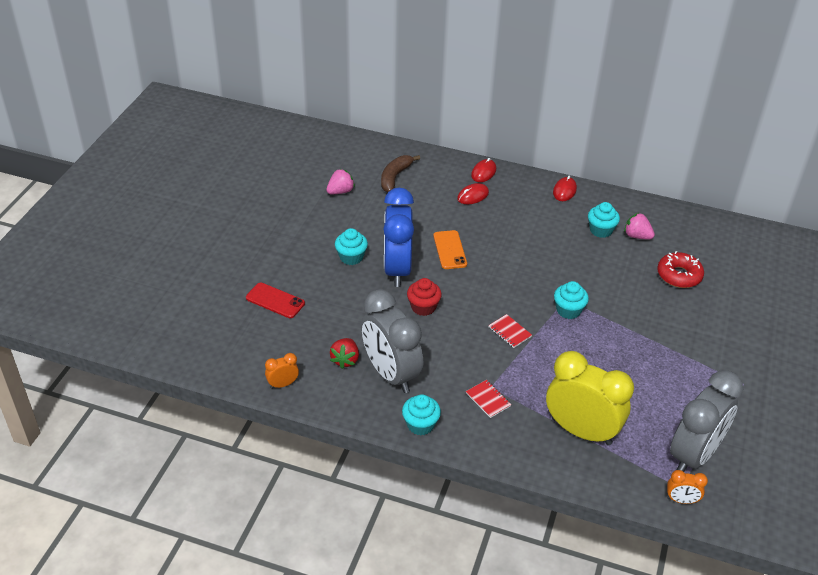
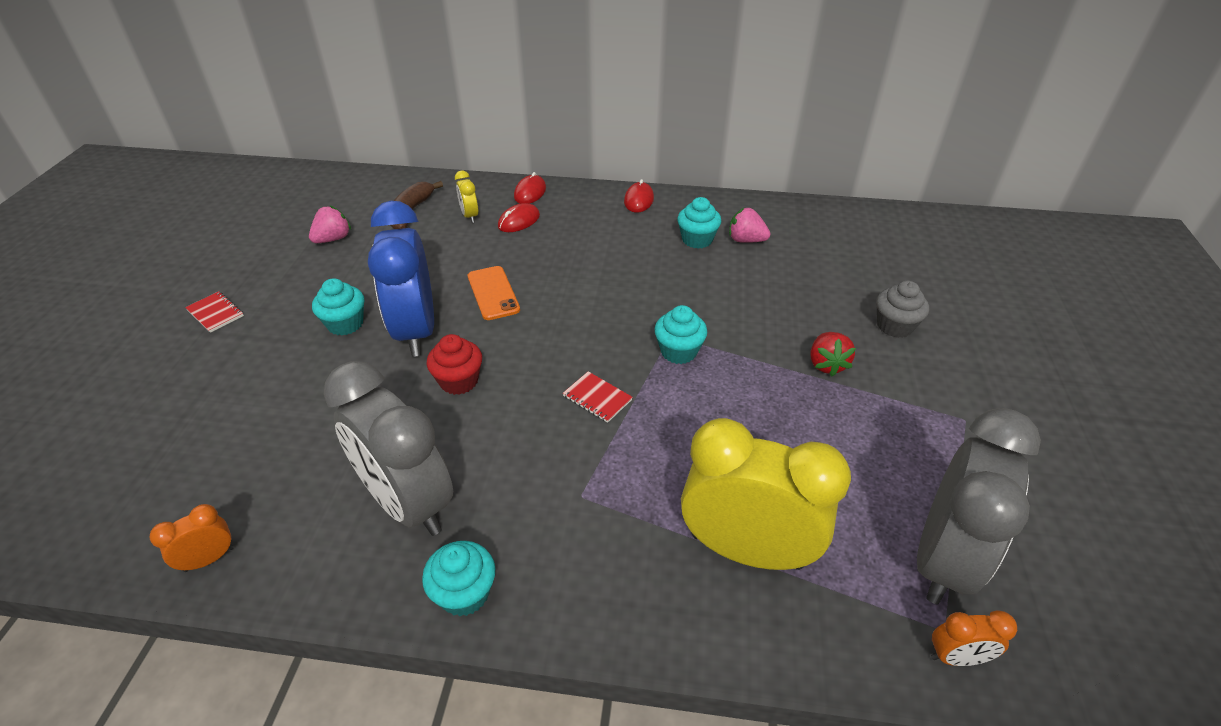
camera: 10 degrees left, 0 degrees up
red phone [246,283,305,318] -> none
red strawberry [330,338,359,369] -> red strawberry moved to [811,332,856,376]
red notebook [466,380,512,418] -> red notebook moved to [185,291,244,333]
red donut [657,251,704,288] -> none
none -> yellow clock [455,171,478,223]
none -> grey cupcake [876,281,929,338]

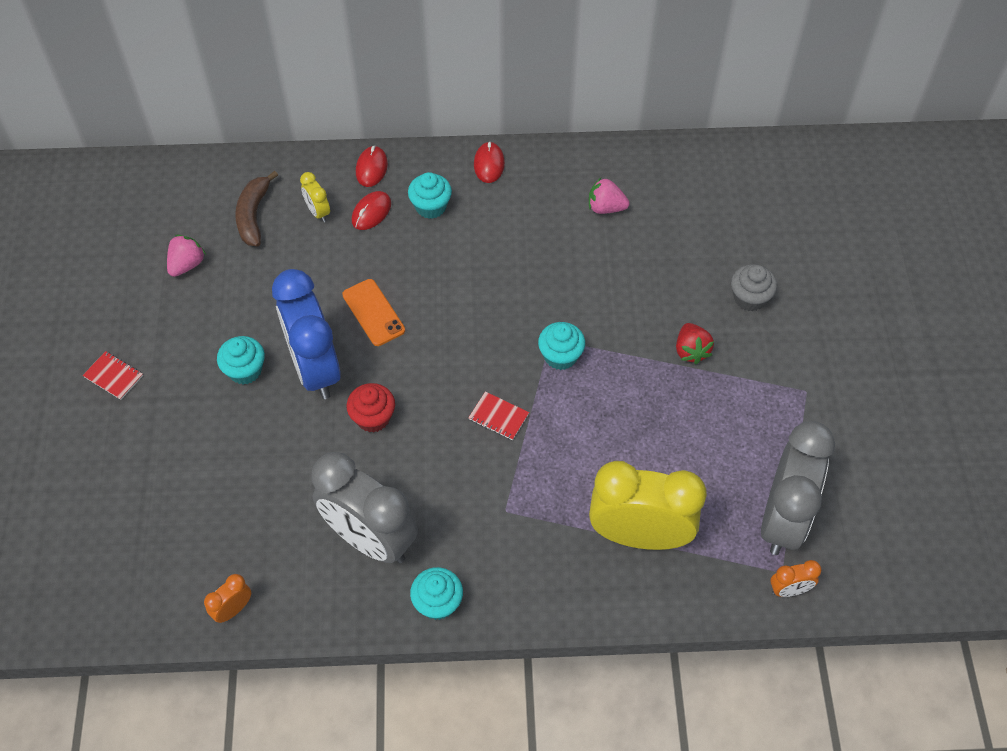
camera: 10 degrees left, 15 degrees up
turquoise cupcake [677,197,721,249] -> turquoise cupcake moved to [408,172,452,219]

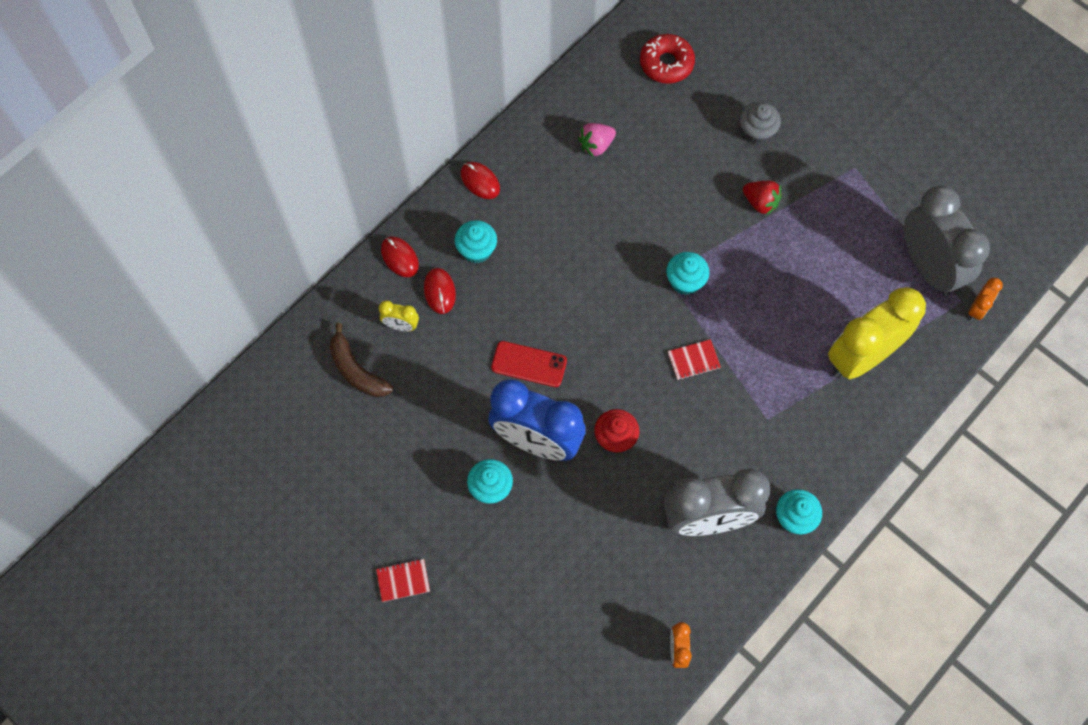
camera: 45 degrees left, 10 degrees up
pink strawberry [167,235,206,277] -> none
orange phone [342,279,405,346] -> red phone [491,341,567,387]
none -> red donut [640,34,695,84]

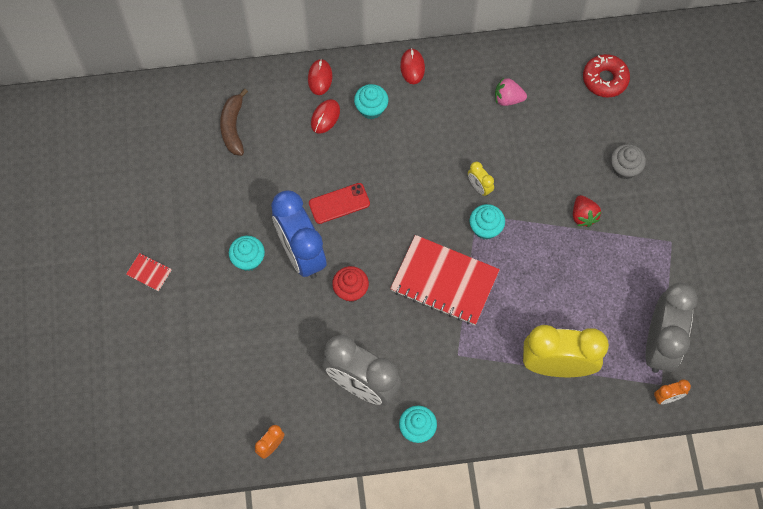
camera: 40 degrees right, 0 degrees up
yellow clock [379,300,419,331] -> yellow clock moved to [468,162,494,197]
red phone [491,341,567,387] -> red phone turned 75 degrees counterclockwise [309,183,370,224]
red notebook [668,339,721,380] -> red notebook [390,235,500,325], size x2.43

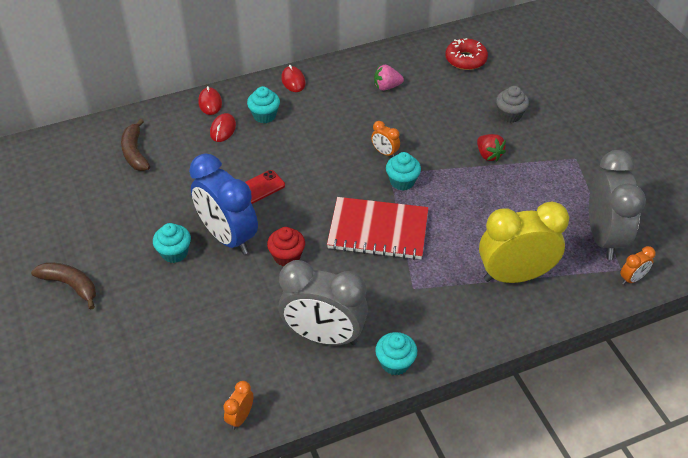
camera: 15 degrees left, 20 degrees down
red notebook [126,253,172,291] -> brown banana [31,262,96,309]
yellow clock [468,162,494,197] -> orange clock [371,121,400,157]

